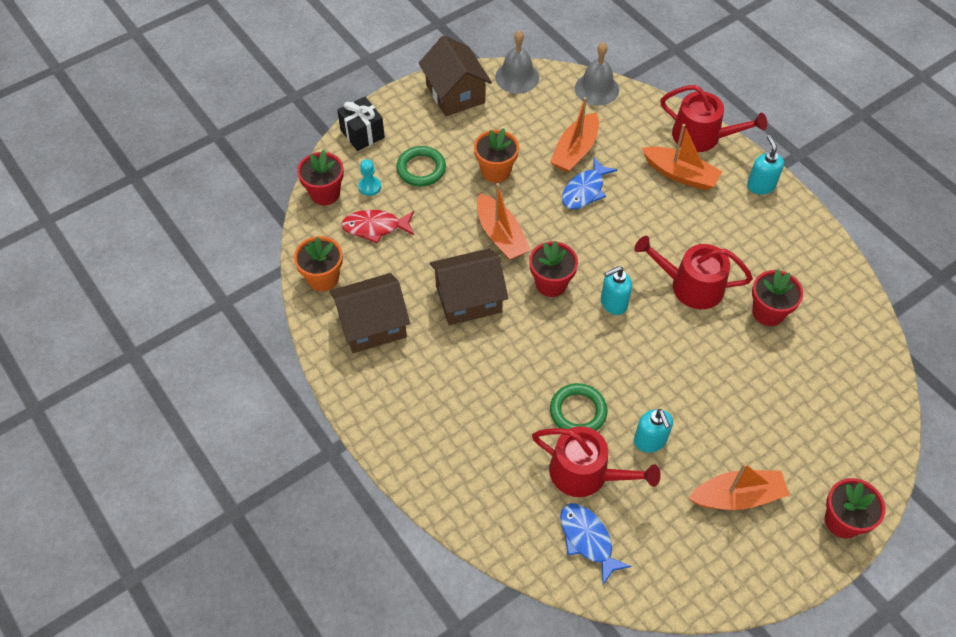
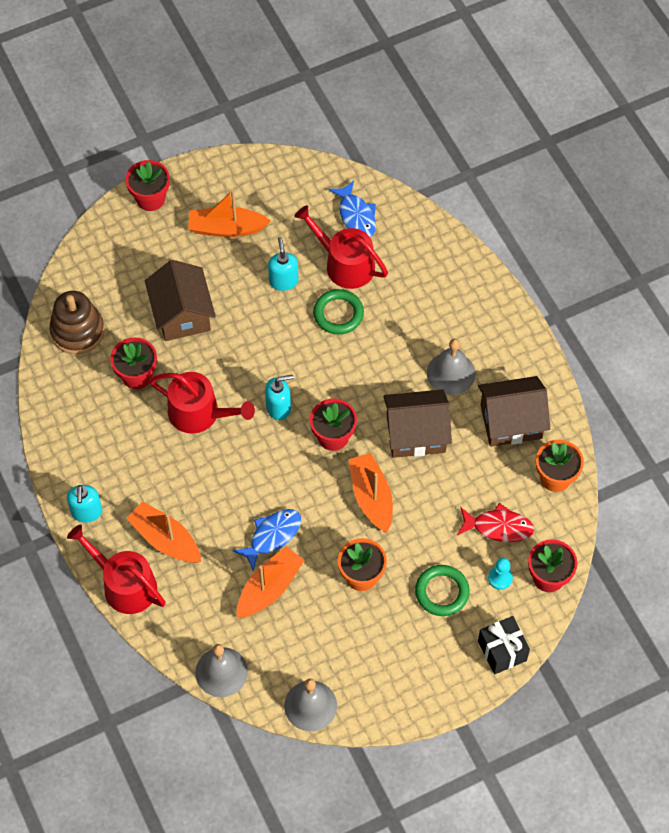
camera: 170 degrees left, 5 degrees up
brown house [419,35,492,116] -> brown house moved to [145,260,216,341]
none -> brown stacking toy [49,291,105,354]
none -> grey bell [427,339,475,395]

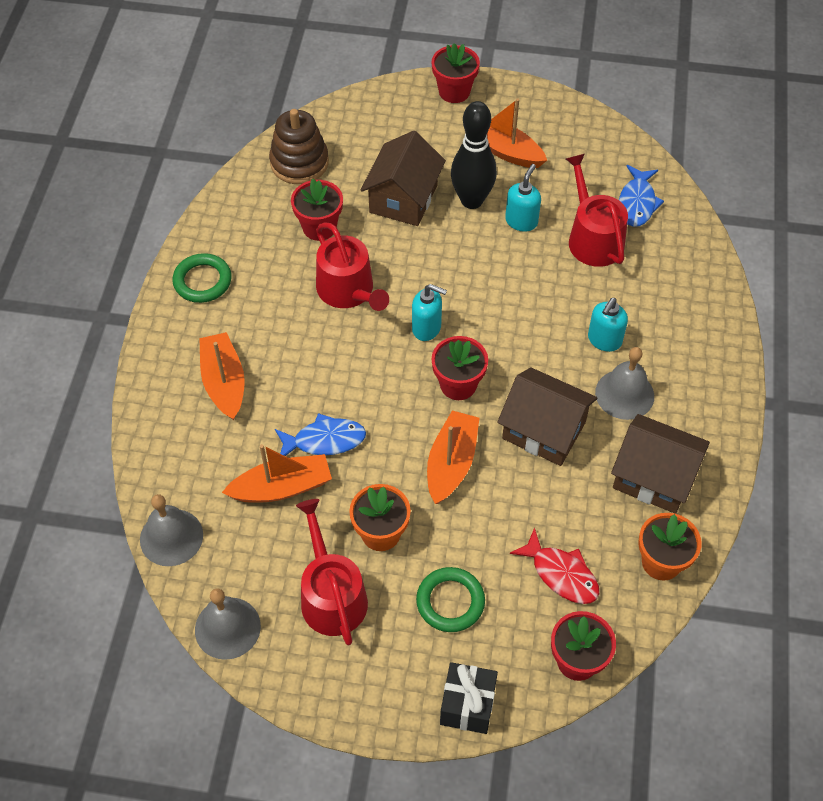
camera: 35 degrees right, 5 degrees down
turquoise soap dispenser [67,485,102,523] -> turquoise soap dispenser moved to [588,298,628,352]
red watering can [67,524,166,614] -> red watering can moved to [296,499,368,646]
green ring [313,289,364,335] -> green ring moved to [173,253,232,303]
turquoise pawn [488,558,513,590] -> none
none -> black bowling pin [451,101,497,209]

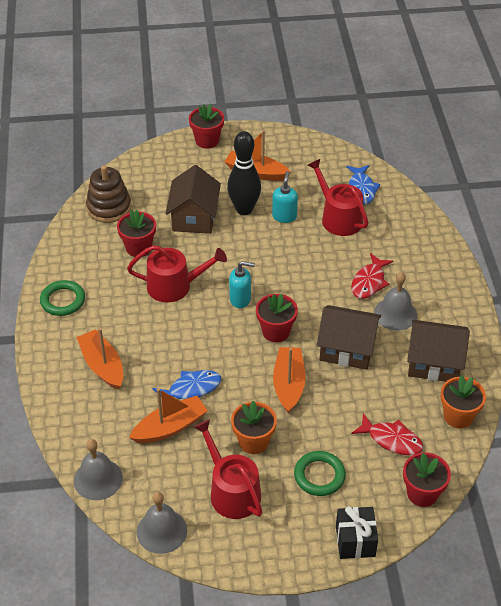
camera: 15 degrees left, 10 degrees down
red watering can [316,222,389,311] -> red watering can turned 45 degrees counterclockwise [127,245,227,303]
turquoise soap dispenser [588,298,628,352] -> red fish [351,253,393,299]

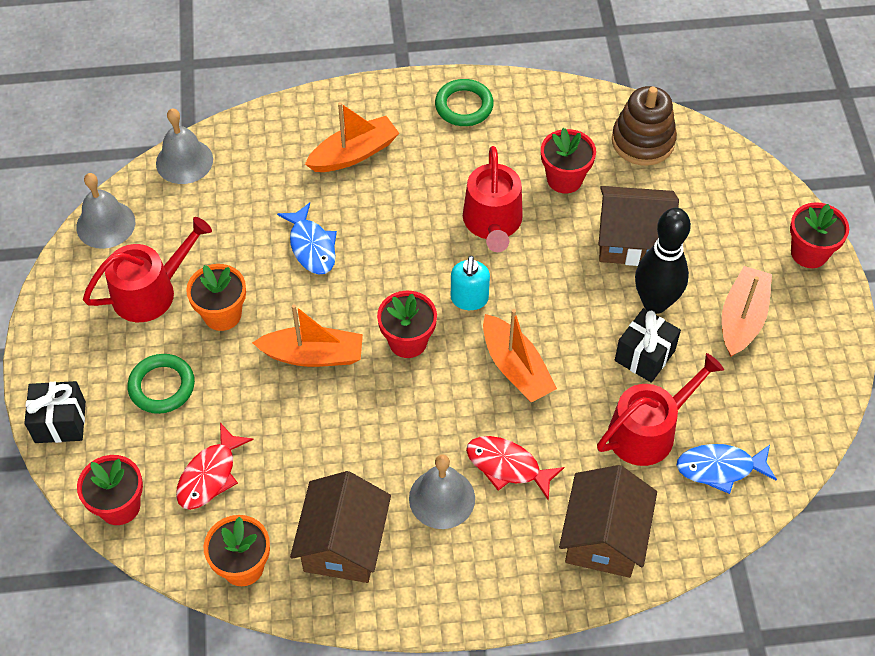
camera: 90 degrees right, 10 degrees up
orange boat [129,388,208,443] -> orange boat moved to [483,309,557,402]
turquoise soap dispenser [272,171,298,223] -> black gift [615,308,681,383]
brown house [317,305,381,370] -> brown house moved to [559,465,657,578]

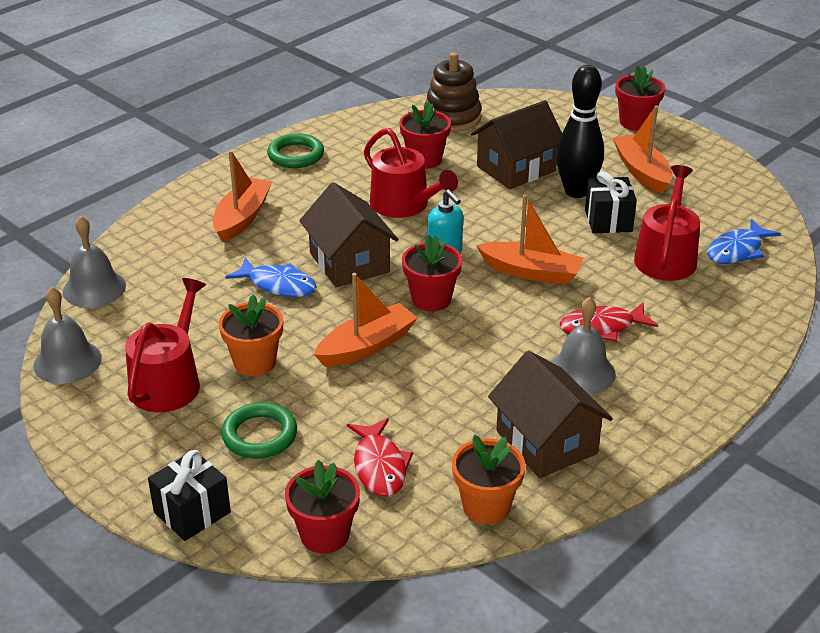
camera: 40 degrees left, 20 degrees down
brown house [559,465,657,578] -> brown house moved to [299,182,399,287]

